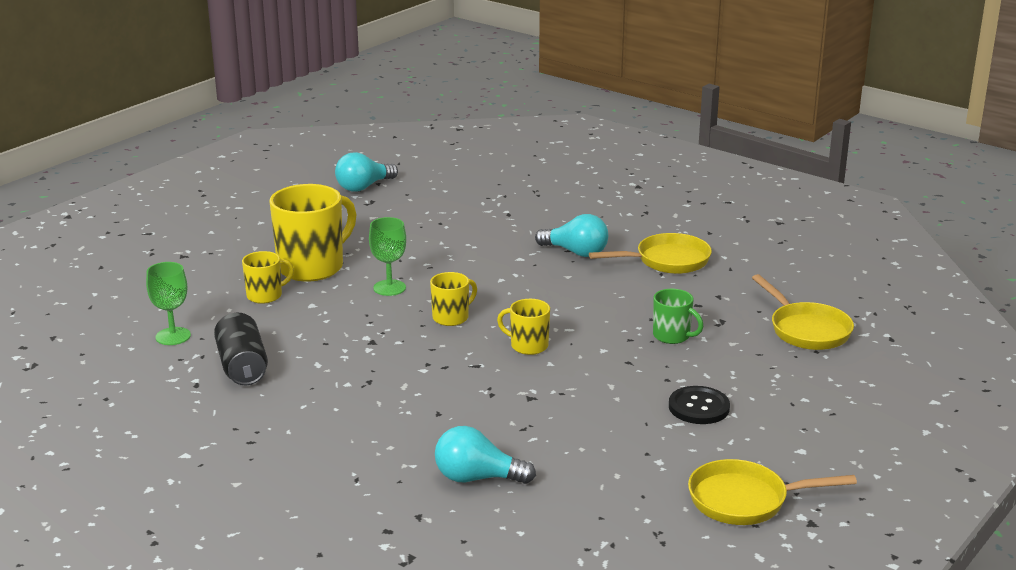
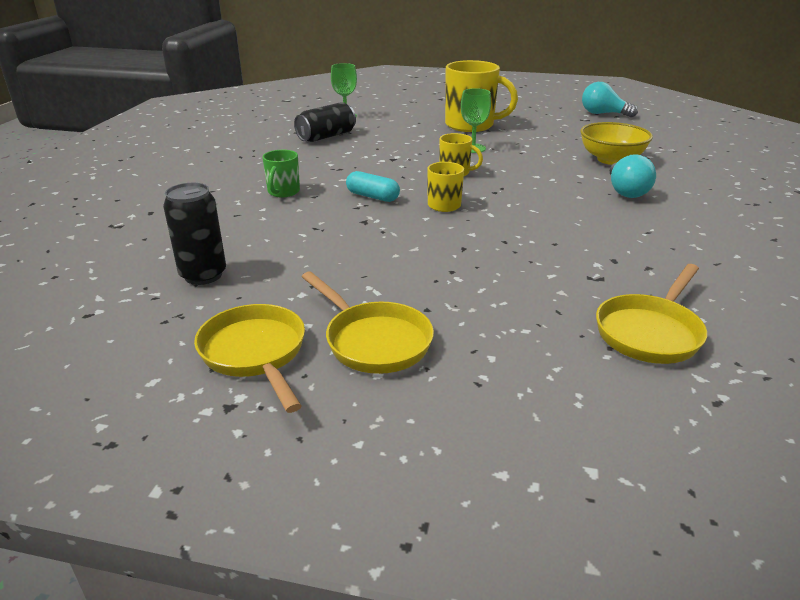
camera: 65 degrees right, 5 degrees up
yellow mug [242,251,294,304] -> none
turquoise light bulb [435,426,536,484] -> none
yellow pan [589,233,712,274] -> yellow pan moved to [302,271,434,374]
green mug [653,289,704,344] -> green mug moved to [262,150,300,197]
black button [669,386,730,424] -> none
none -> black can [163,183,226,285]
none -> turquoise capsule [346,171,400,202]
none -> yellow bowl [580,122,653,165]

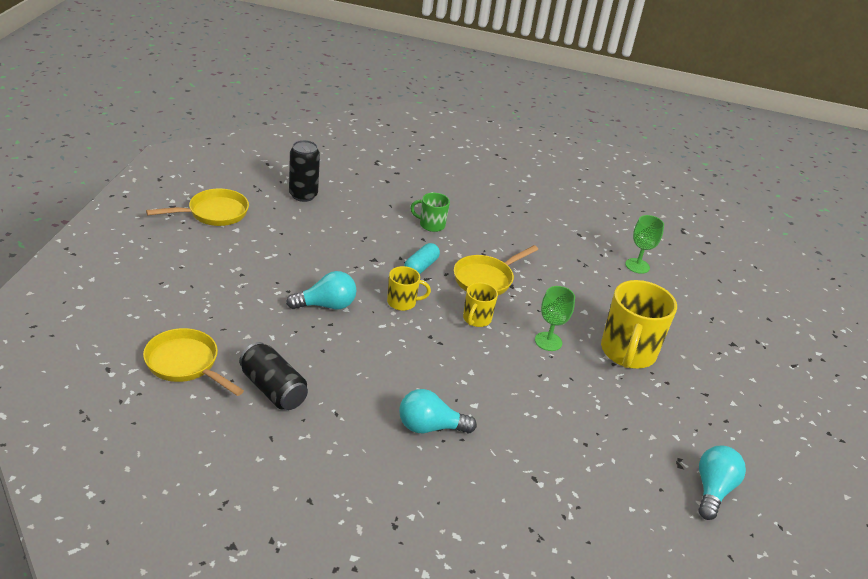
camera: 85 degrees right, 5 degrees up
black can [294,102,356,142] -> black can moved to [239,342,308,410]
yellow pan [302,271,434,374] -> yellow pan moved to [454,245,538,295]
yellow bowl [580,122,653,165] -> none
none -> turquoise light bulb [286,271,356,309]

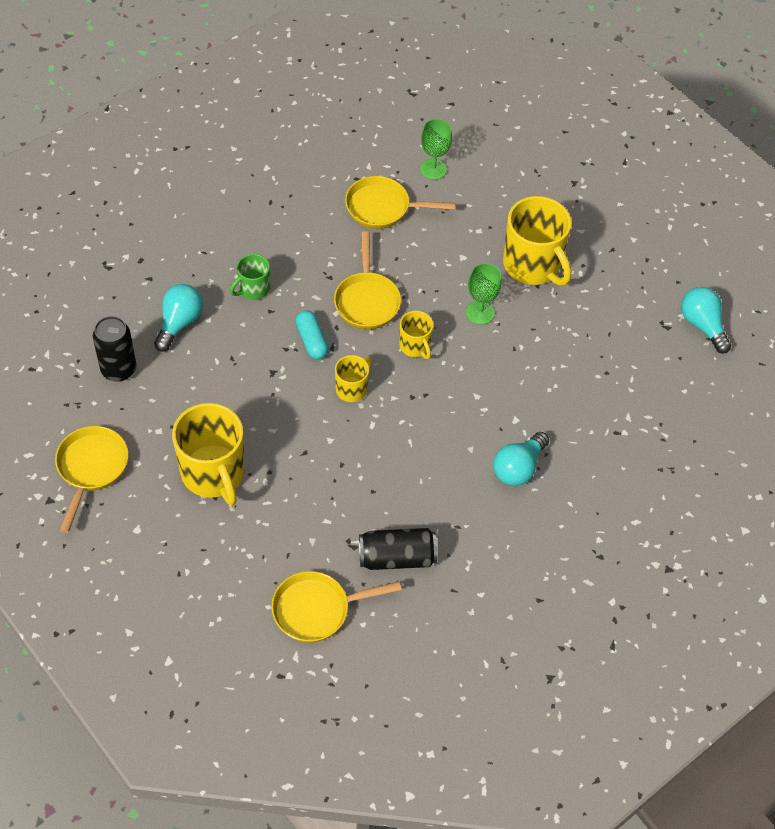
camera: 50 degrees left, 20 degrees up
turquoise light bulb [286,271,356,309] -> turquoise light bulb moved to [154,284,203,352]
none -> yellow mug [172,403,244,505]
none -> yellow pan [345,176,455,229]

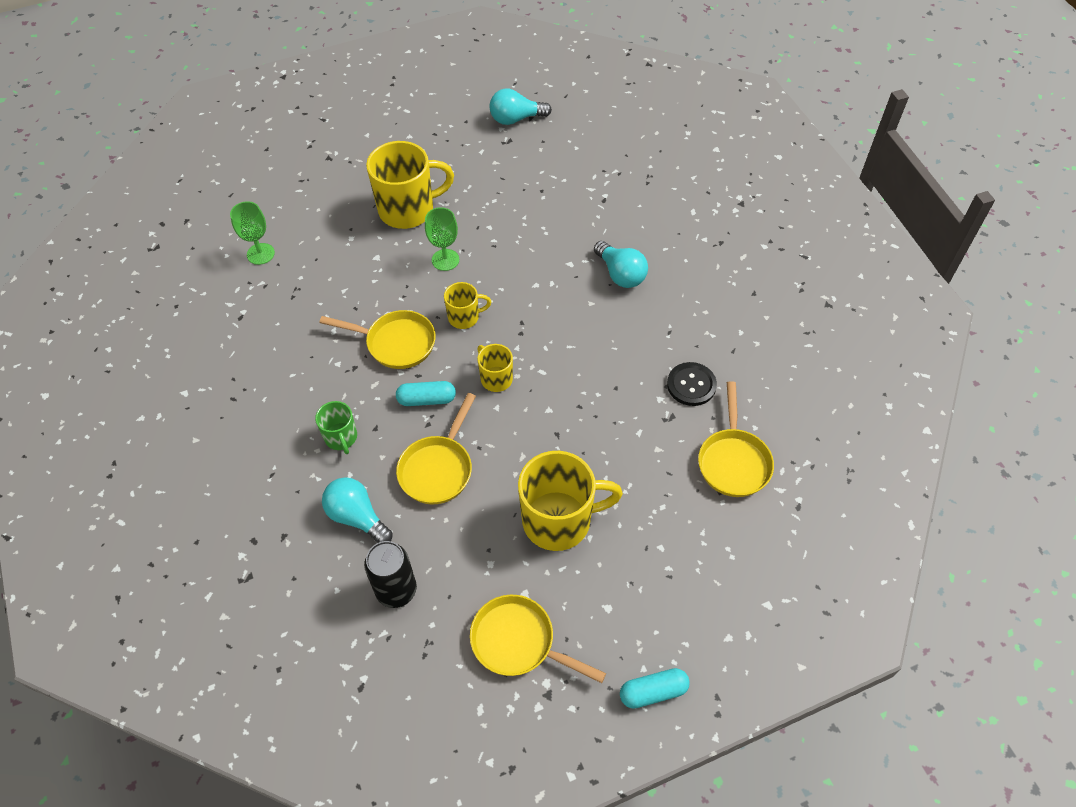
camera: 70 degrees left, 0 degrees up
yellow pan [345,176,455,229] -> yellow pan moved to [396,393,476,505]
black can [359,528,438,570] -> black button [667,362,717,406]
none -> turquoise capsule [620,668,690,709]

